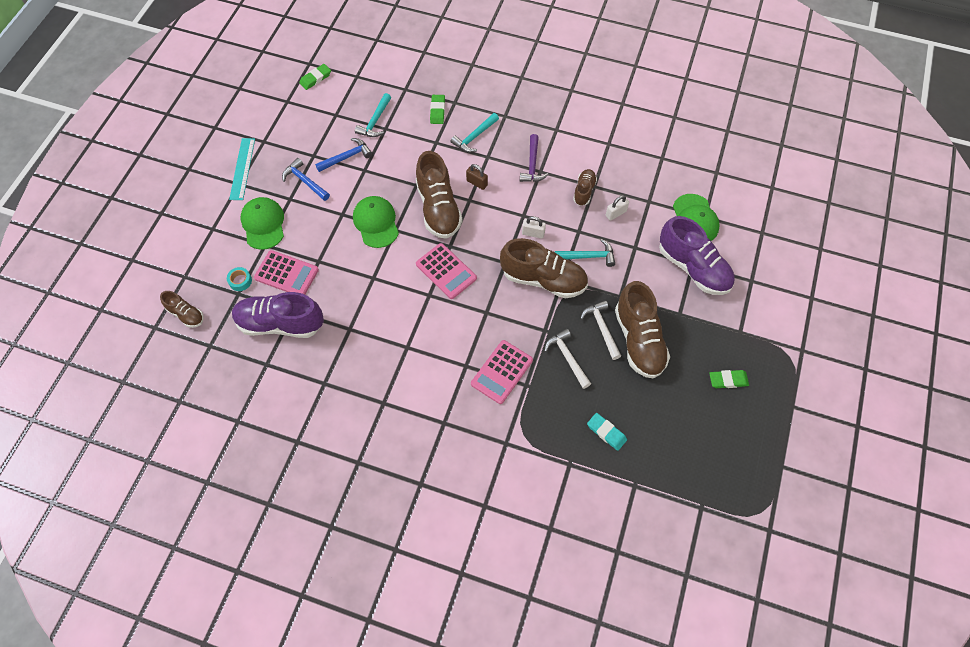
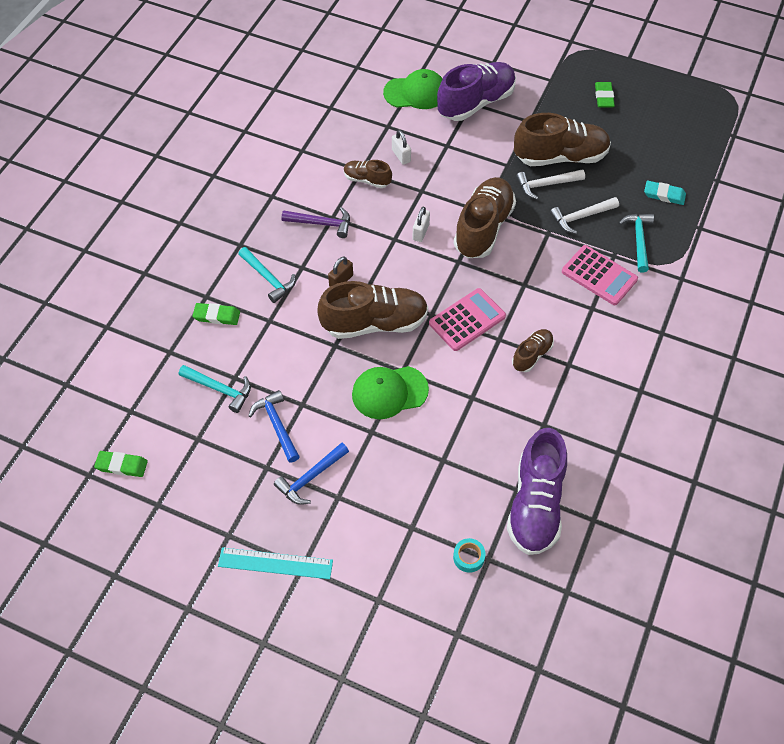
camera: 85 degrees left, 5 degrees down
brown shoe [160,291,204,328] -> brown shoe moved to [512,329,554,372]
green cap [241,197,284,250] -> none
pink calculator [254,250,319,295] -> none
green eraser [299,64,331,90] -> green eraser turned 45 degrees counterclockwise [94,451,148,477]
turquoise hammer [555,239,615,267] -> turquoise hammer moved to [619,214,654,272]
turquoise eraser [587,413,627,451] -> turquoise eraser turned 60 degrees clockwise [644,181,686,205]

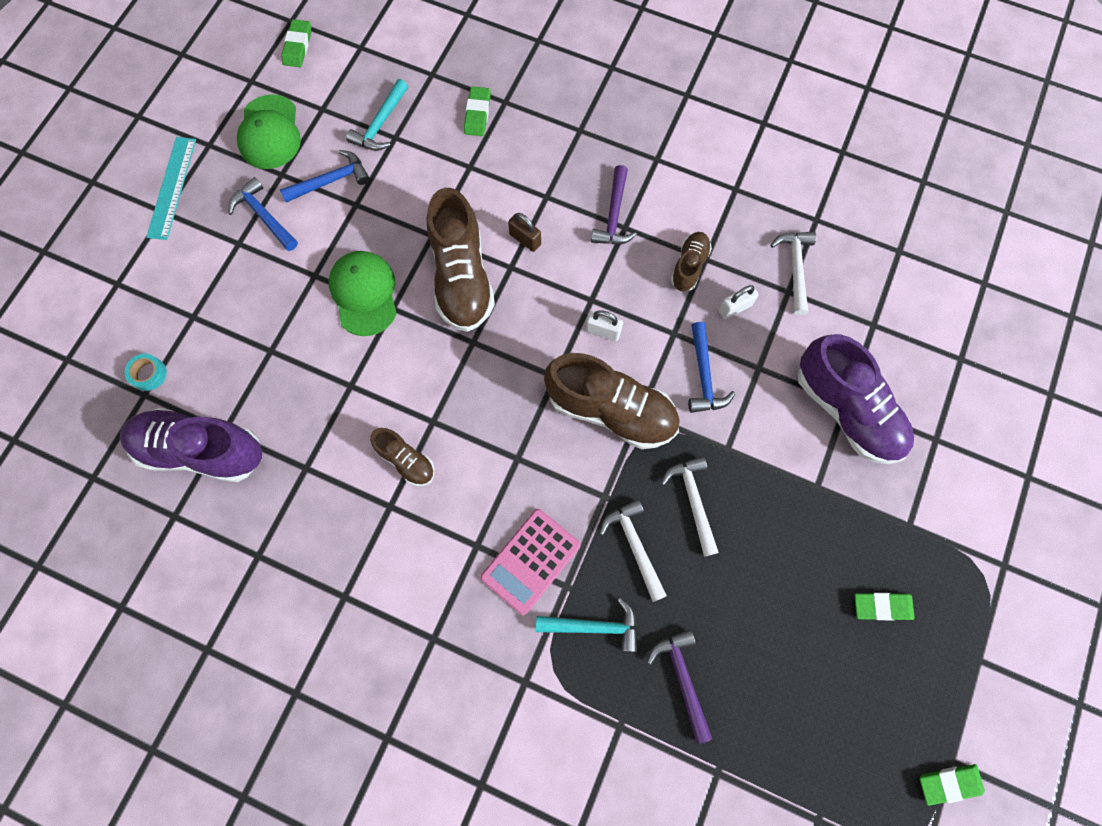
camera: 90 degrees right, 15 degrees up
turquoise hammer [238,247,296,303] -> none
green cap [383,69,443,109] -> green cap moved to [237,94,301,169]
pink calculator [429,288,506,351] -> none
brown shoe [514,113,611,166] -> none
turquoise eraser [644,181,686,205] -> purple hammer [647,629,712,744]
none -> blue hammer [688,322,735,413]
none -> white hammer [770,232,816,315]
none -> green eraser [920,764,985,806]

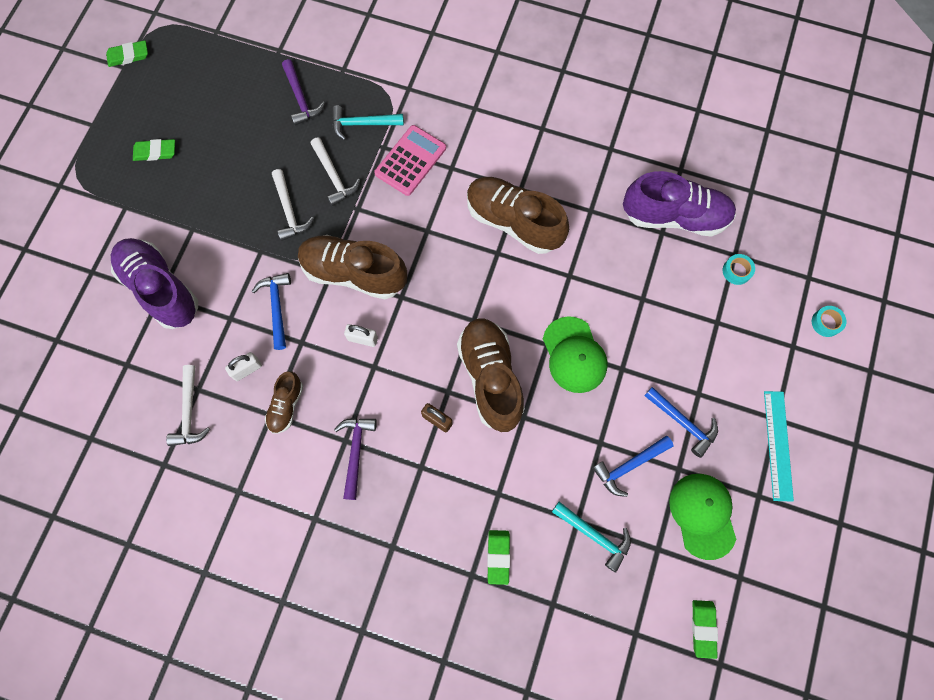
camera: 175 degrees right, 0 degrees up
turquoise hammer [346,79,408,151] -> turquoise hammer turned 105 degrees clockwise [552,502,631,573]
brown shoe [370,428,435,486] -> brown shoe [467,177,569,254], size x1.93
none -> turquoise tape [812,306,846,337]

